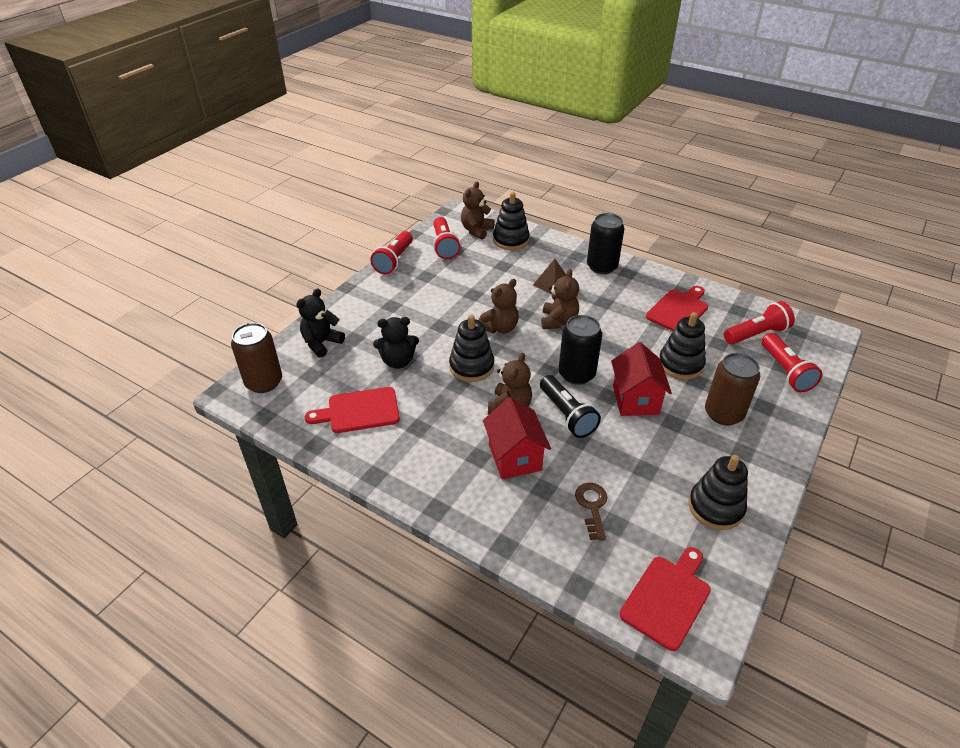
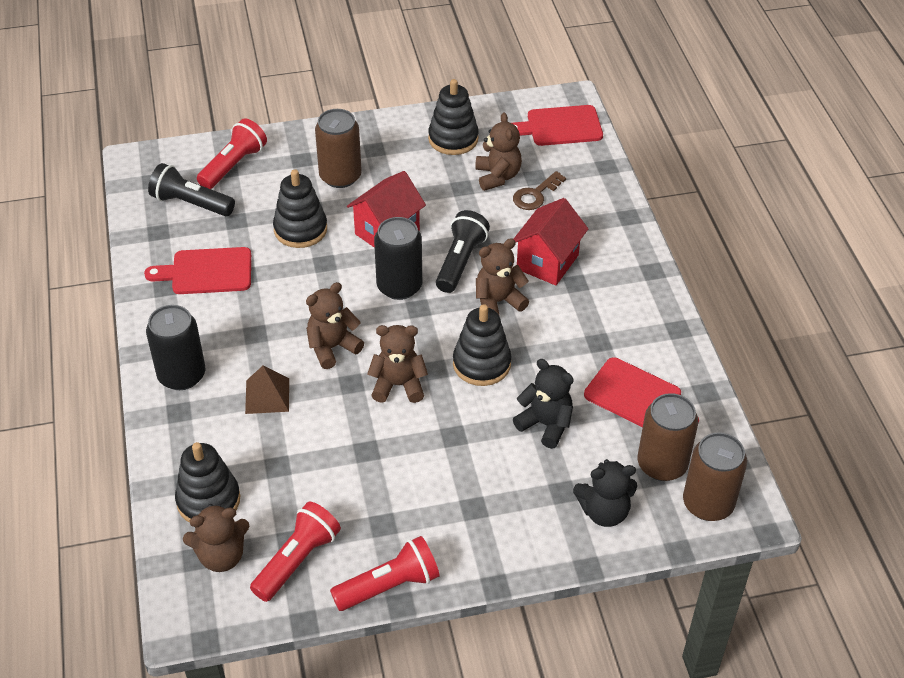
camera: 135 degrees left, 5 degrees up
red flashlight [724,301,795,344] -> black flashlight [148,163,235,216]
none -> brown teddy bear [475,113,522,191]
none -> brown can [638,393,698,481]

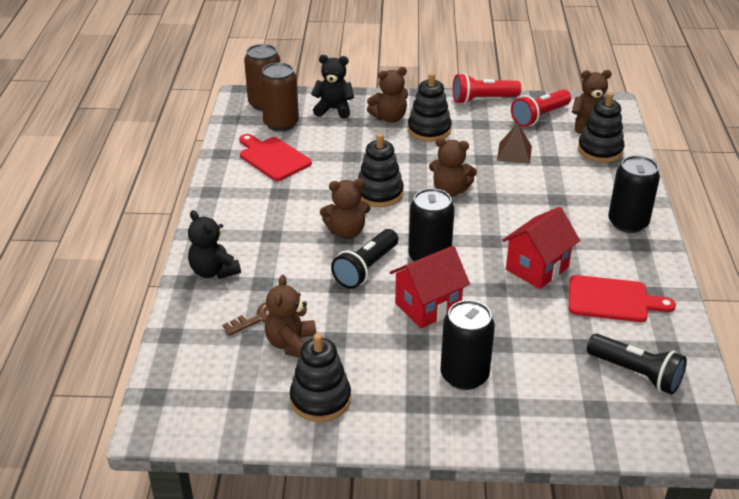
camera: 165 degrees left, 10 degrees down
red flashlight [197,118,267,189] -> none
brown pyramid [245,366,289,414] -> brown pyramid moved to [497,123,532,164]
black stacking toy [273,169,327,248] -> black stacking toy moved to [408,73,452,142]
brown teddy bear [306,282,364,369] -> brown teddy bear moved to [367,67,408,123]
brown can [315,109,362,188] -> black can [440,300,495,390]
red cutting board [512,105,603,146] -> none
black teddy bear [513,359,574,449] -> black teddy bear moved to [188,210,241,279]
red house [514,198,588,285] -> red house moved to [502,207,580,289]

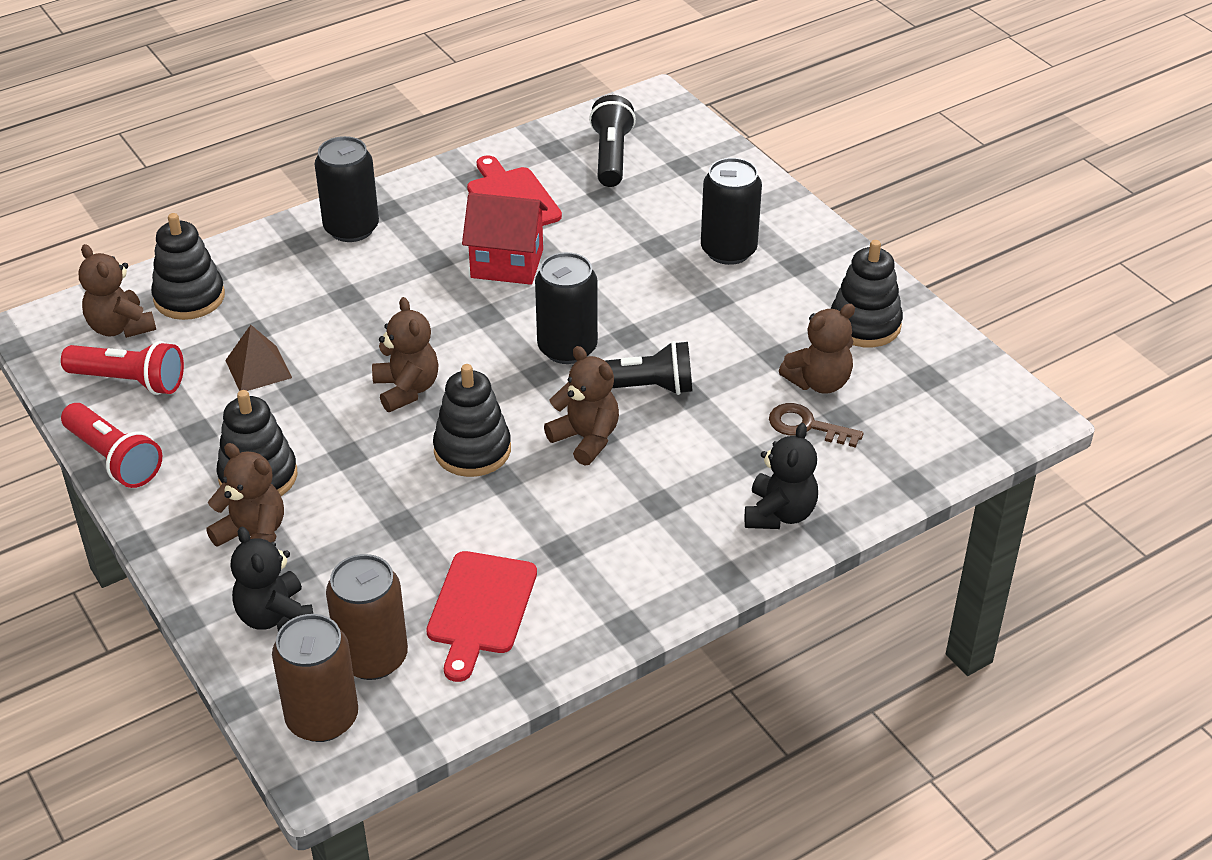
camera: 125 degrees left, 5 degrees up
red house [390,246,470,328] -> none

